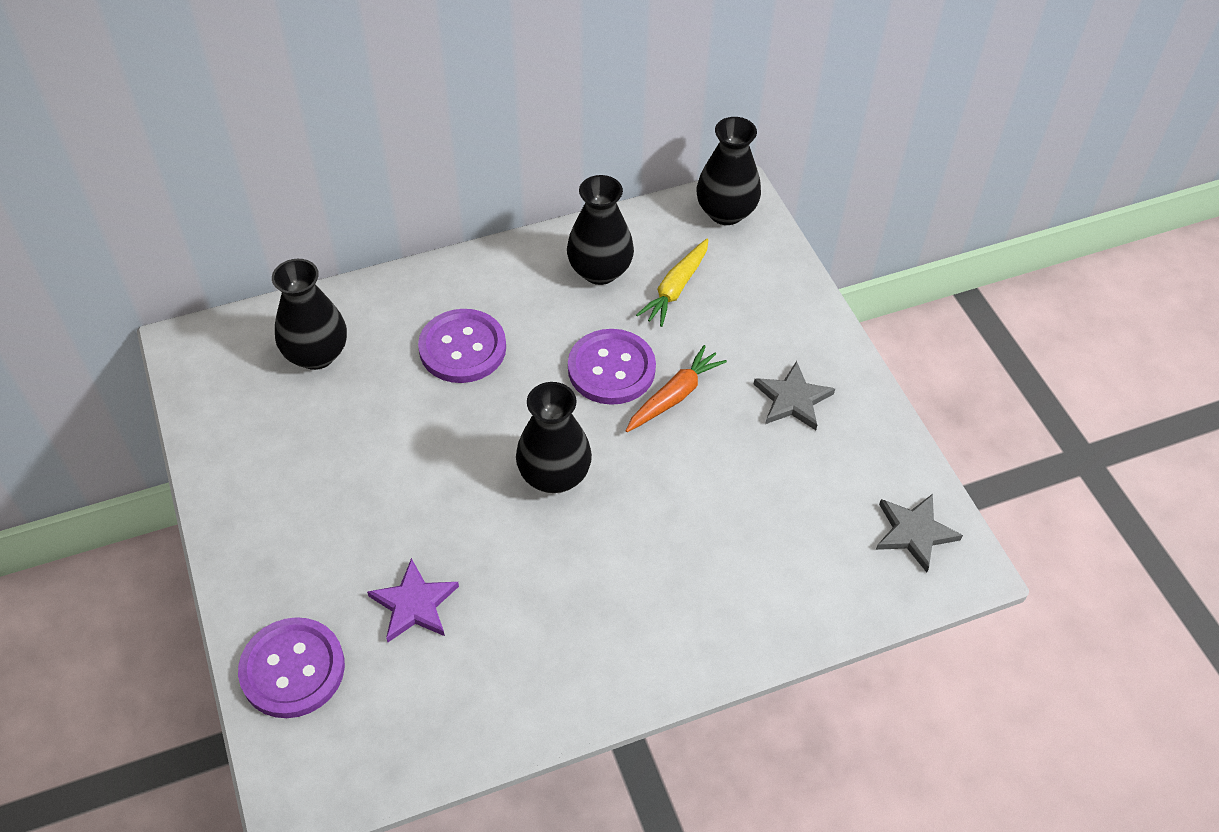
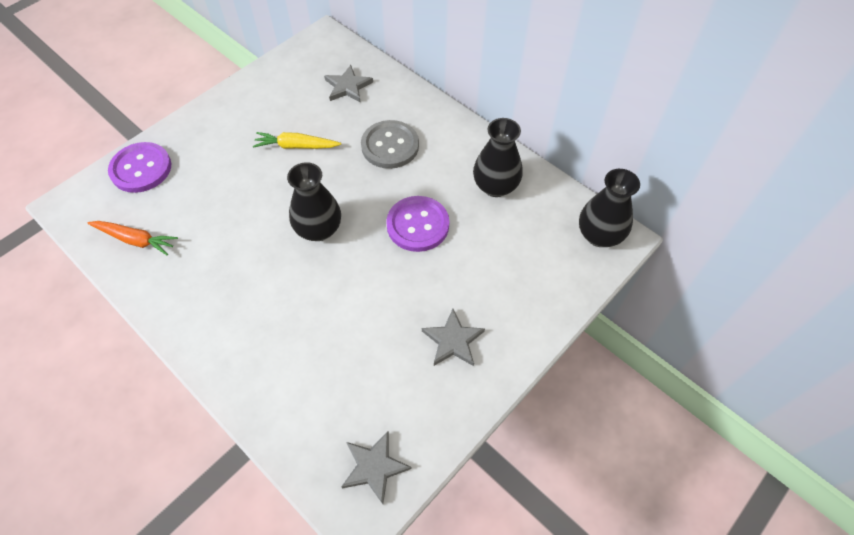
camera: 65 degrees right, 5 degrees up
black vase [272,259,347,370] -> grey star [324,65,373,103]
purple star [367,558,459,642] -> none
purple button [418,309,506,383] -> grey button [361,120,419,169]
orange carrot [626,345,727,432] -> orange carrot moved to [88,221,178,256]
yellow carrot [636,239,708,327] -> yellow carrot moved to [253,132,341,149]

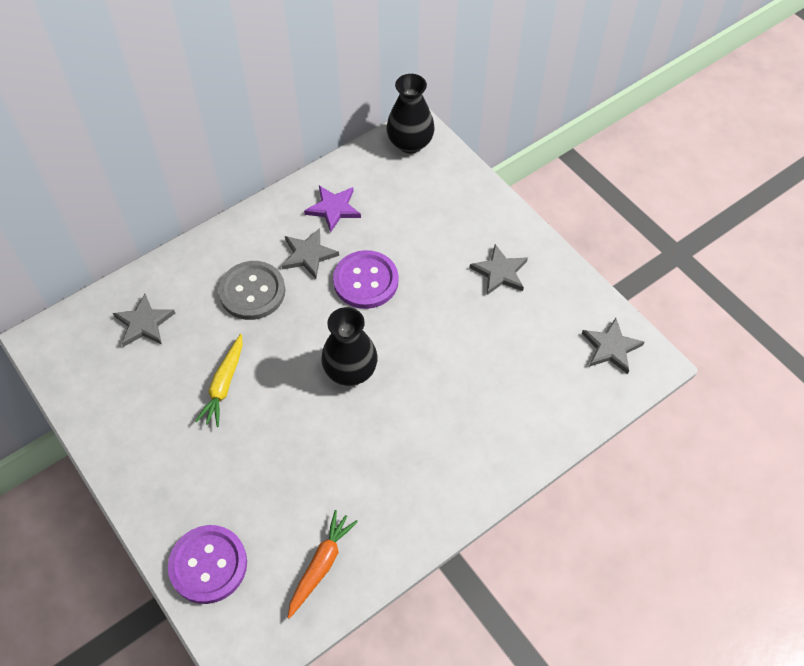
camera: 80 degrees left, 0 degrees up
black vase [473,118,523,197] -> purple star [304,186,361,233]
none -> grey star [282,228,339,279]

